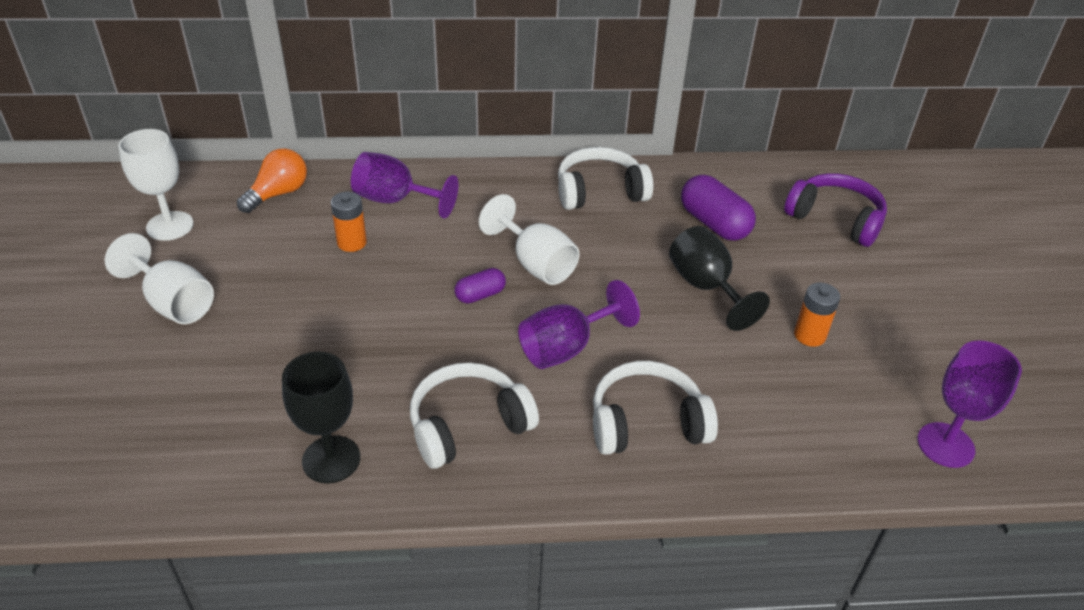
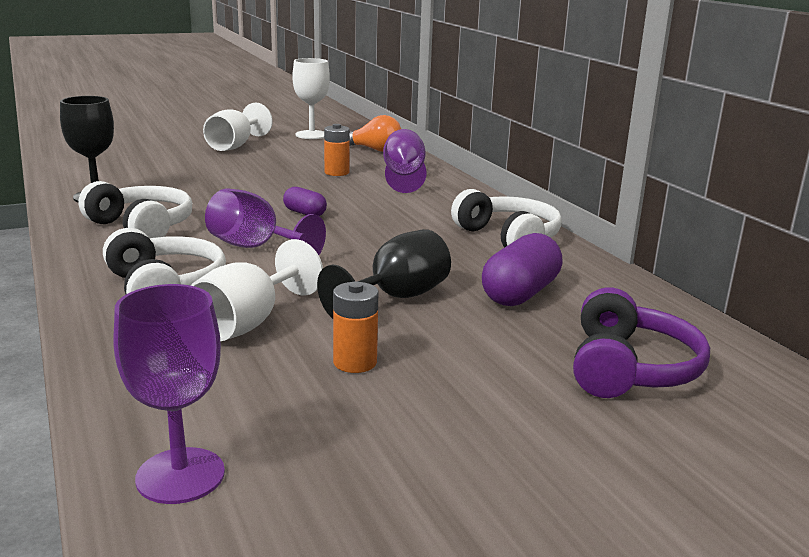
camera: 70 degrees right, 20 degrees down
white goblet [479,194,580,285] -> white goblet moved to [191,239,323,342]

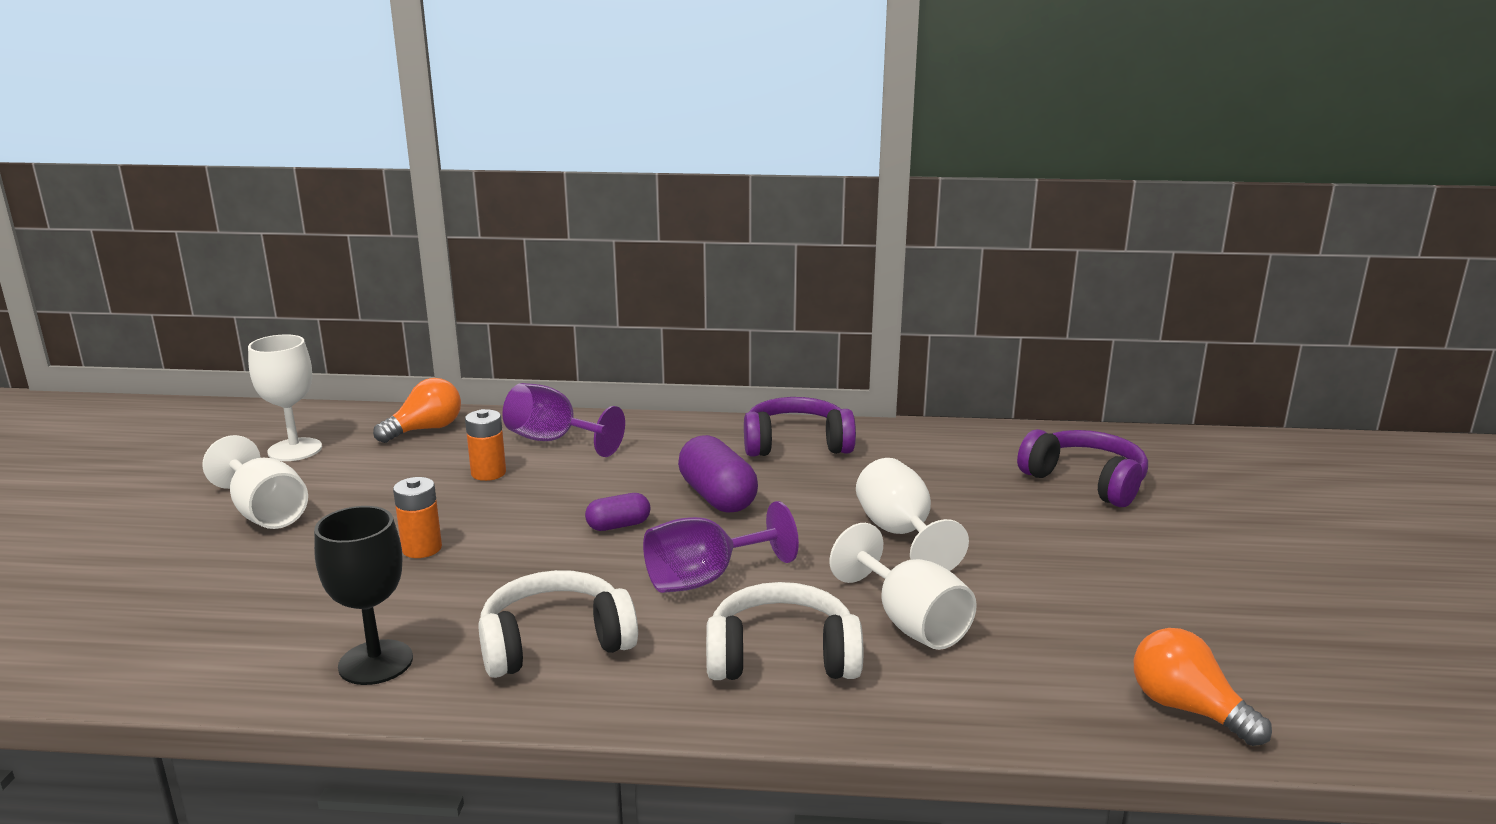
camera: 60 degrees left, 0 degrees up
purple goblet [113,284,225,504] -> orange light bulb [1134,628,1272,746]
black goblet [317,229,451,319] -> white goblet [856,458,969,571]
orange battery [333,282,378,373] -> orange battery moved to [393,477,442,558]
white headphones [451,189,562,248] -> purple headphones [744,397,856,457]
purple capsule [482,233,563,306] -> purple capsule moved to [678,435,758,513]

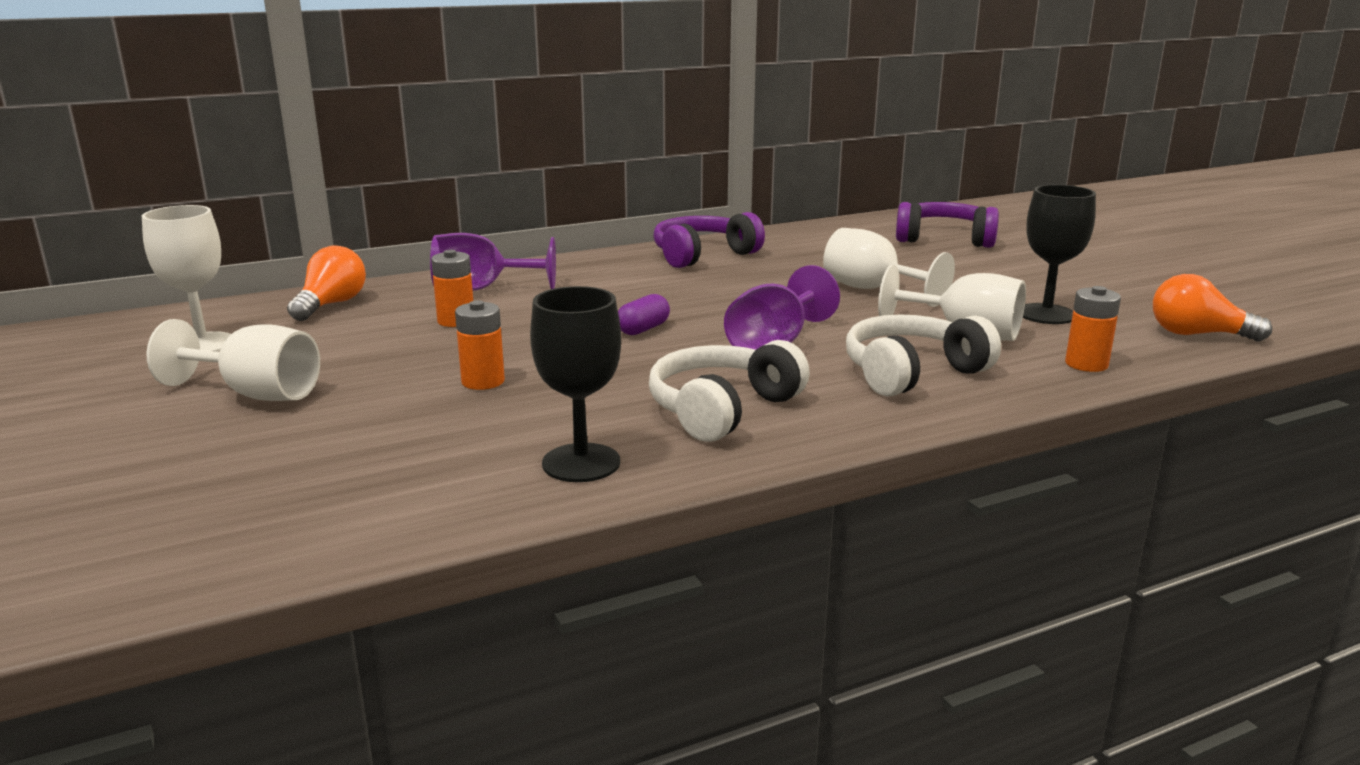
camera: 30 degrees left, 0 degrees up
purple capsule [678,435,758,513] -> none
none -> black goblet [1023,185,1096,324]
none -> orange battery [1065,286,1121,372]

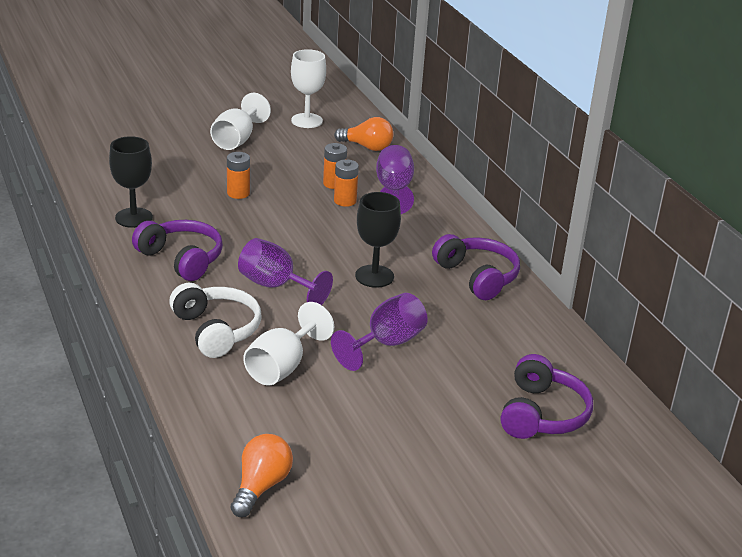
camera: 90 degrees right, 10 degrees up
purple capsule [618,294,670,335] -> none
white headphones [649,340,810,442] -> purple headphones [132,220,223,281]
white goblet [823,228,955,307] -> purple goblet [331,293,428,371]
black goblet [1023,185,1096,324] -> black goblet moved to [355,192,401,288]
orange battery [1065,286,1121,372] -> orange battery moved to [334,159,359,207]

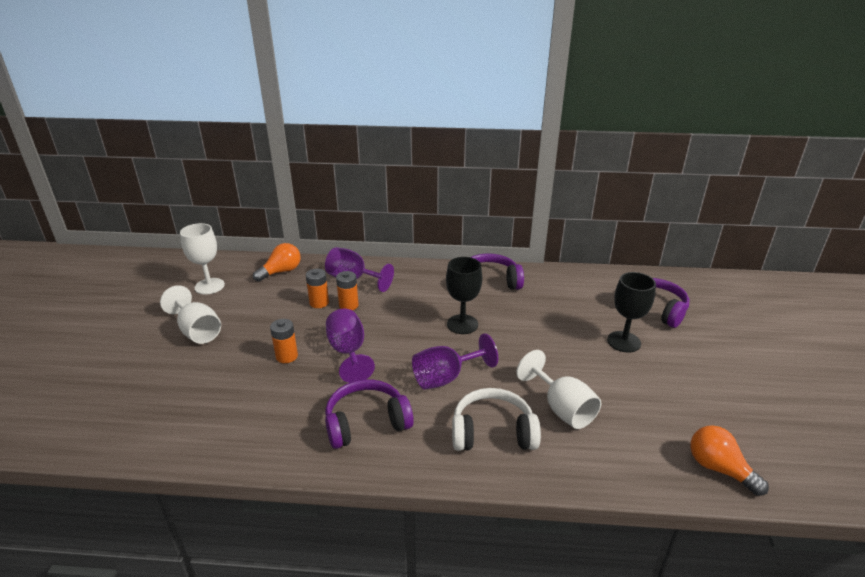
camera: 60 degrees left, 0 degrees up
black goblet [109,136,153,228] -> black goblet moved to [607,272,656,352]
purple goblet [331,293,428,371] -> purple goblet moved to [326,309,375,383]

